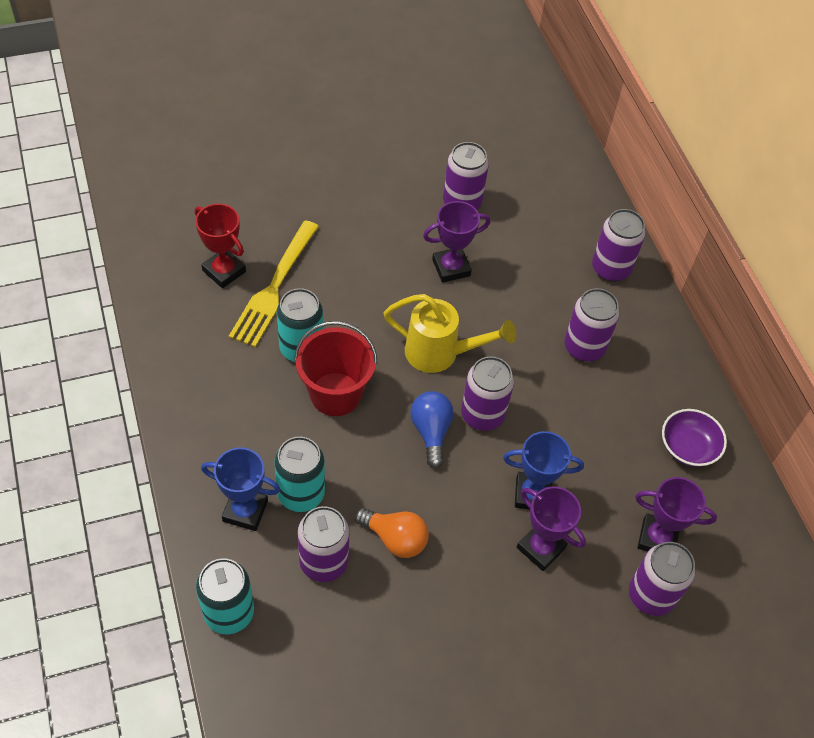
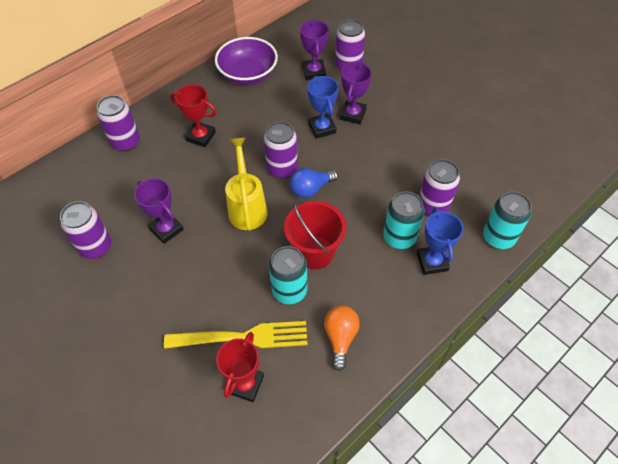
camera: 110 degrees left, 0 degrees up
orange light bulb [355,508,429,558] -> orange light bulb moved to [324,306,360,371]
purple can [564,288,620,362] -> red trophy [170,84,217,147]
purple bowl [662,409,727,467] -> purple bowl [215,37,278,85], size x1.56

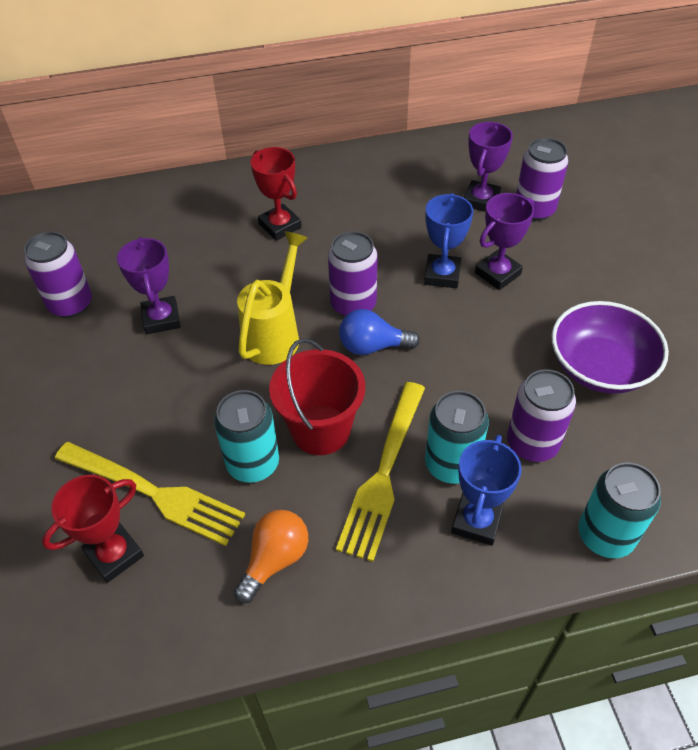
camera: 30 degrees right, 5 degrees down
purple can [97,95,140,152] -> none
purple bowl [215,37,278,85] -> purple bowl moved to [552,301,669,394]
none -> yellow fork [336,382,425,562]

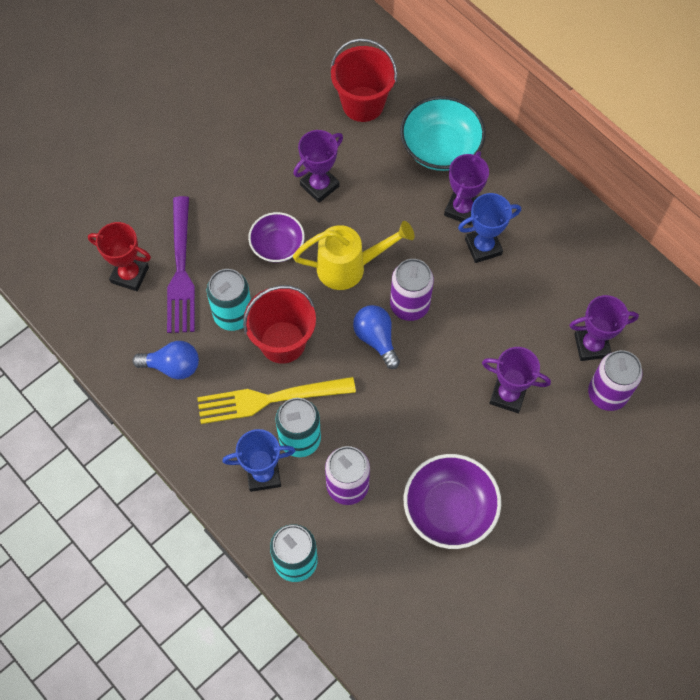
camera: 60 degrees right, 15 degrees up
purple can [24,232,92,318] -> none
yellow fork [55,442,245,546] -> purple fork [167,196,195,333]
orange light bulb [234,510,308,603] -> blue light bulb [132,341,199,379]
red trophy [251,147,302,241] -> purple trophy [444,151,489,225]
blue trophy [424,193,473,288] -> blue trophy moved to [458,193,521,263]
none -> purple bowl [248,212,305,263]
none -> red bucket [331,38,397,122]
none -> turquoise bowl [400,96,486,171]

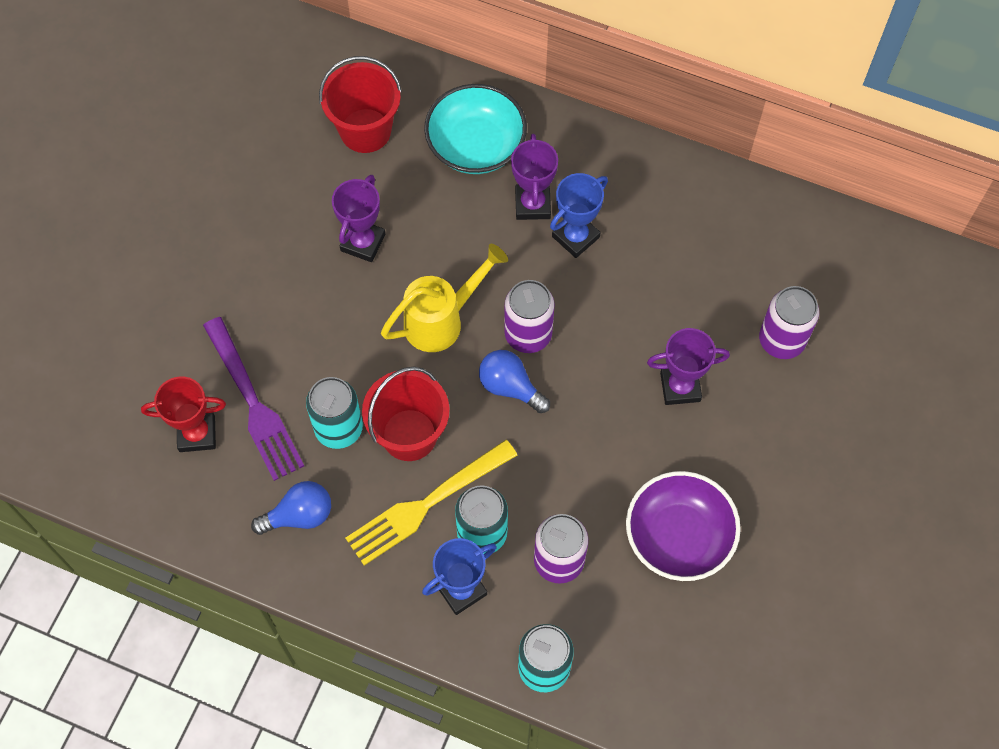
camera: 25 degrees left, 0 degrees up
purple bowl [248,212,305,263] -> none
purple trophy [569,295,639,361] -> none

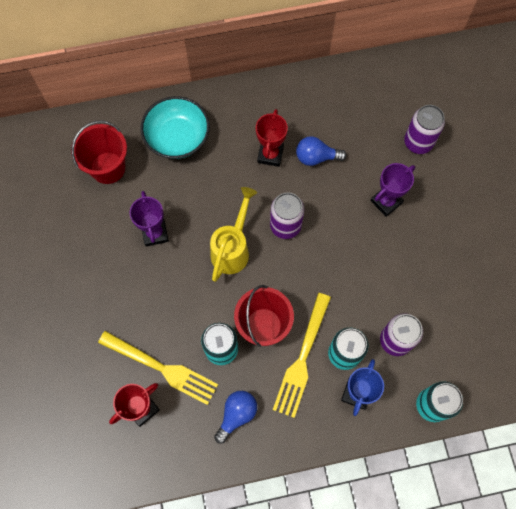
camera: 35 degrees left, 5 degrees up
purple fork [203,317,304,481] -> yellow fork [98,331,218,405]
blue light bulb [479,350,550,413] -> blue light bulb moved to [296,136,347,166]
purple trophy [511,134,558,220] -> none
blue trophy [550,173,608,258] -> red trophy [256,109,288,167]
purple bowl [626,471,741,581] -> none

